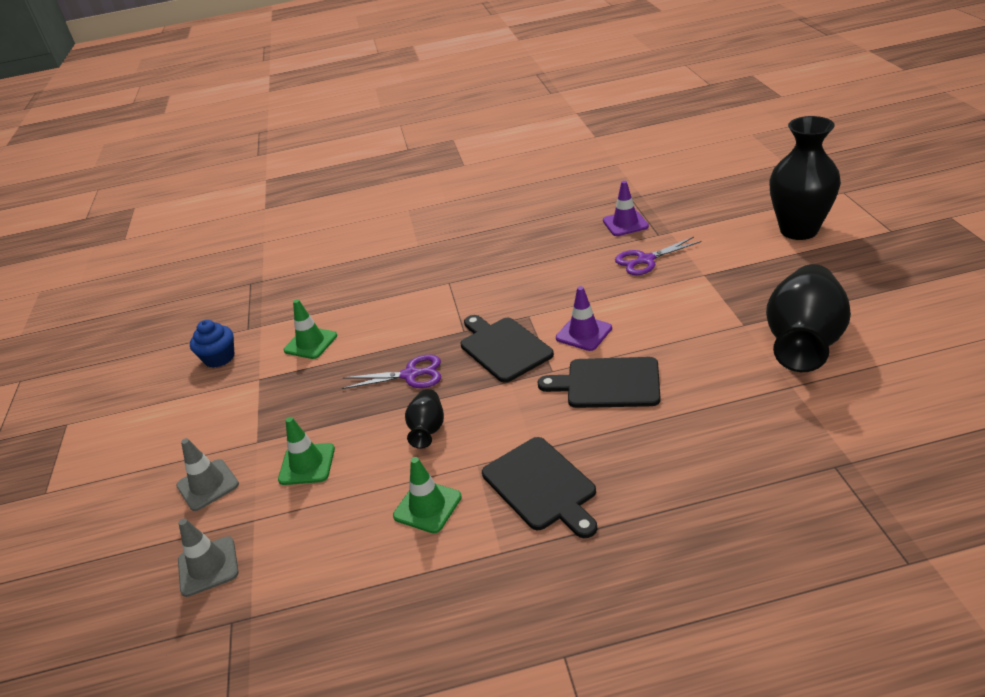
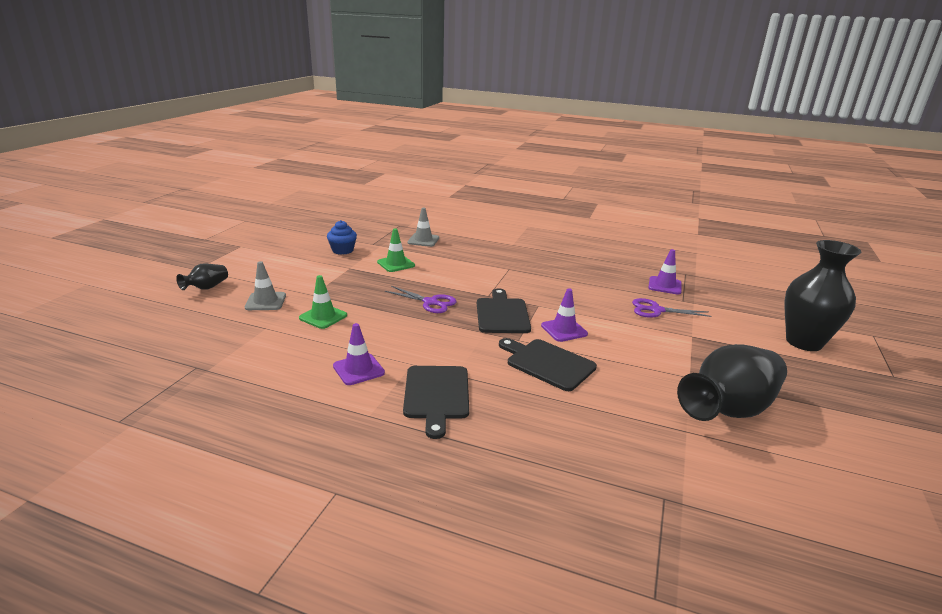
camera: 25 degrees right, 10 degrees down
grey traffic cone [178,518,239,597] -> grey traffic cone moved to [407,208,439,247]
green traffic cone [393,457,462,533] -> purple traffic cone [333,323,385,385]
black vase [405,389,444,449] -> black vase moved to [176,263,228,290]

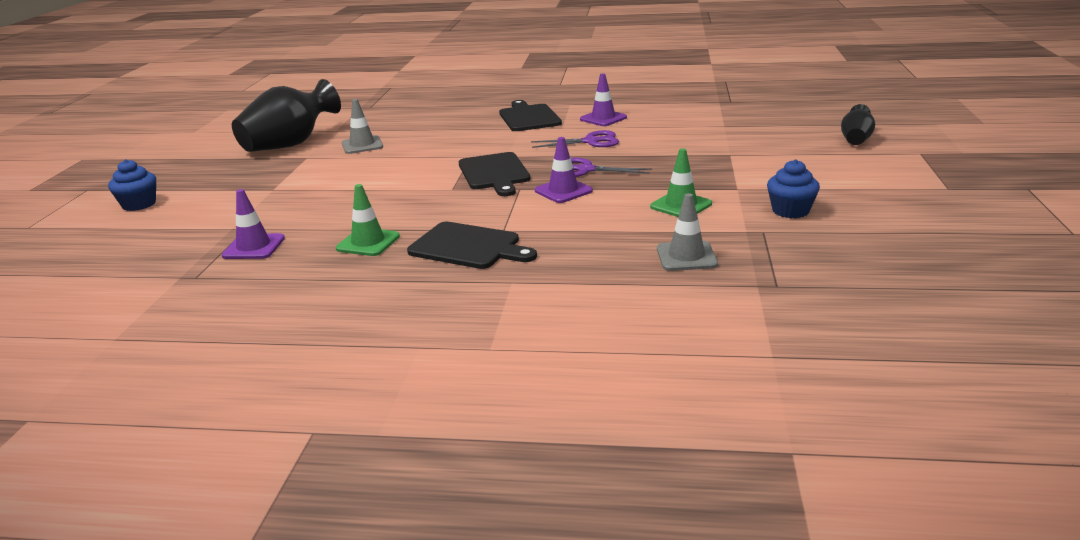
camera: 170 degrees right, 0 degrees up
grey traffic cone [245,261,286,310] -> grey traffic cone moved to [342,99,383,154]
green traffic cone [299,275,347,329] -> green traffic cone moved to [336,184,400,256]
black cutting board [499,338,597,391] -> black cutting board moved to [407,222,537,269]
purple traffic cone [541,288,588,342] -> purple traffic cone moved to [535,137,593,203]
purple scissors [632,298,712,318] -> purple scissors moved to [531,130,619,148]
black vase [785,240,861,351] -> blue cupcake [108,159,156,211]

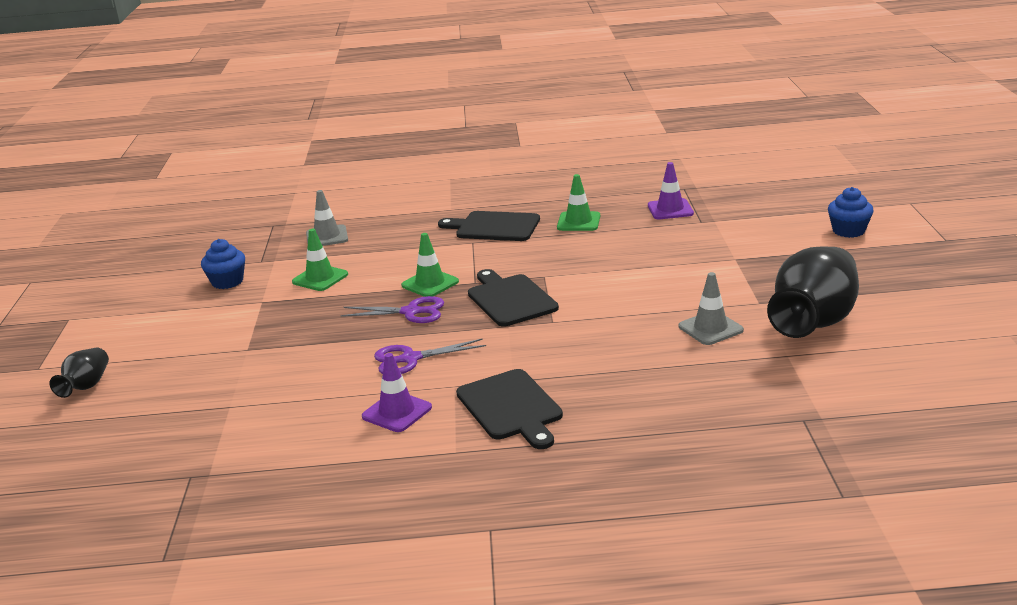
camera: 170 degrees right, 0 degrees up
purple traffic cone [535,137,593,203] -> green traffic cone [401,233,459,297]

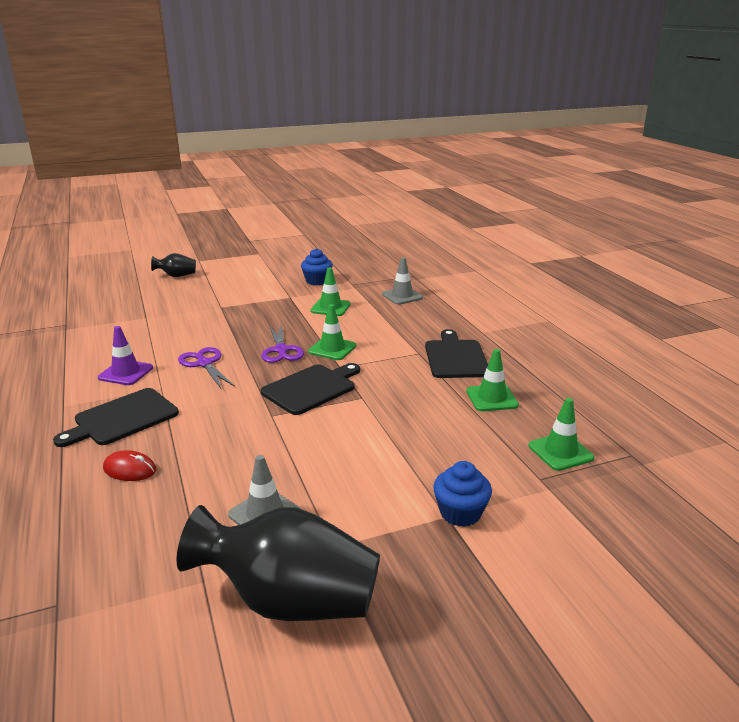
camera: 70 degrees right, 0 degrees up
purple traffic cone [648,162,694,219] -> green traffic cone [529,398,594,471]
blue cupcake [828,187,874,238] -> blue cupcake moved to [433,461,492,527]
none -> red mouse [103,450,156,481]

